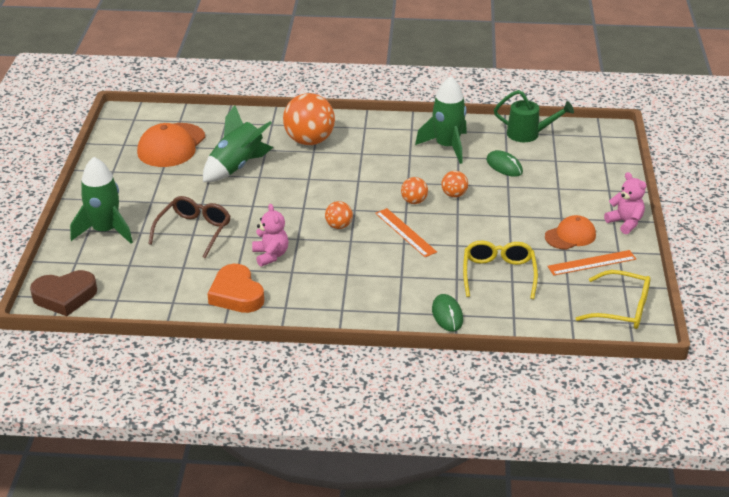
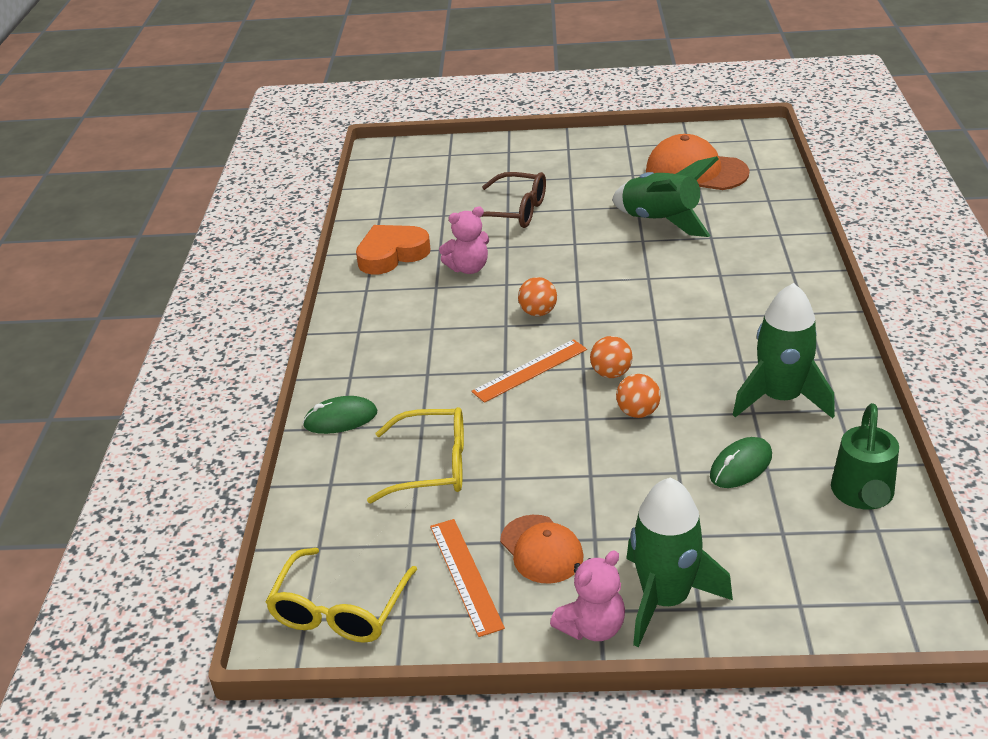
camera: 90 degrees right, 0 degrees up
brown heart [30,270,97,316] -> none
green rocket [70,157,133,244] -> green rocket moved to [626,478,733,647]
orange ball [283,93,335,145] -> none

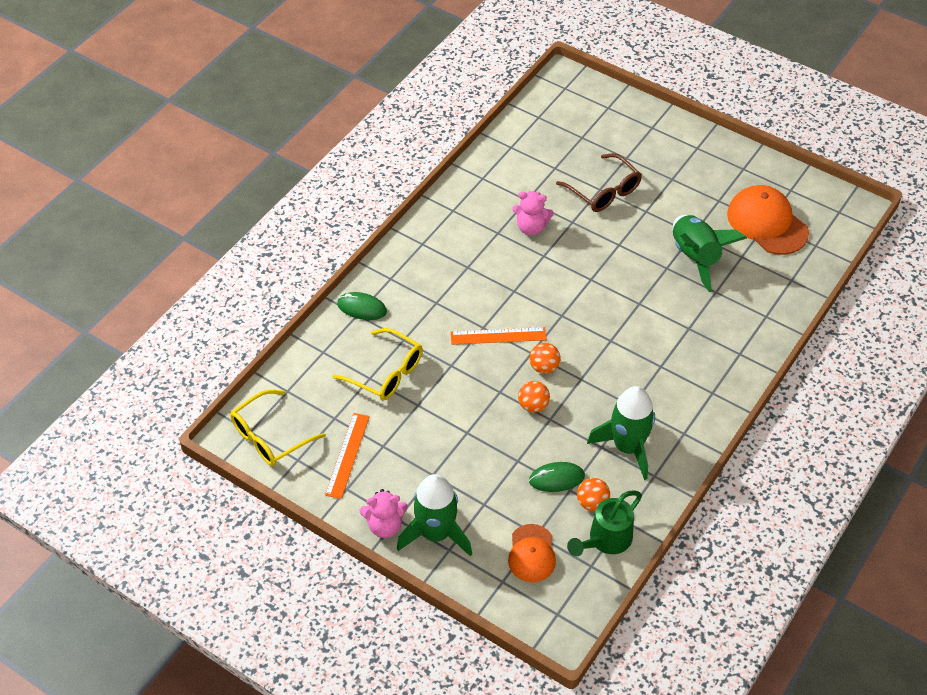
camera: 30 degrees right, 15 degrees up
orange heart [356,225,431,275] -> none
orange cap [500,515,584,584] -> orange cap moved to [508,524,556,582]
orange ball [518,277,557,316] -> orange ball moved to [577,478,610,511]

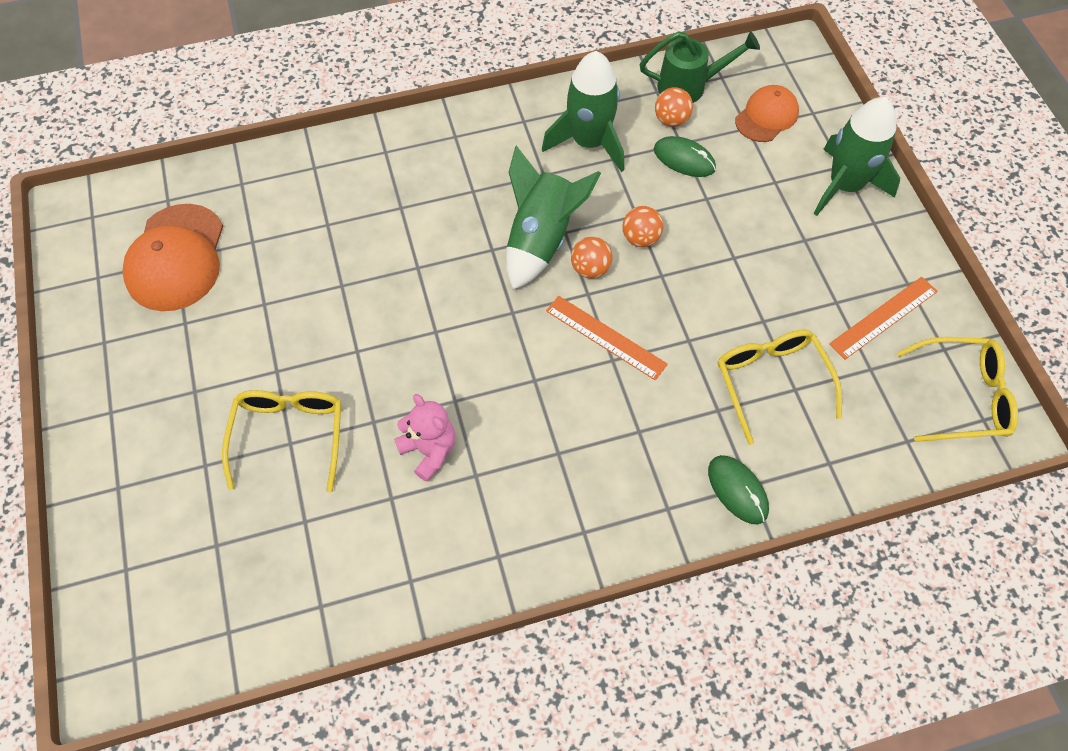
camera: 140 degrees left, 10 degrees up
pink teddy bear [360,489,408,538] -> none
brown glasses [556,153,642,212] -> yellow glasses [222,390,341,493]
green rocket [673,215,747,292] -> green rocket moved to [506,146,601,290]

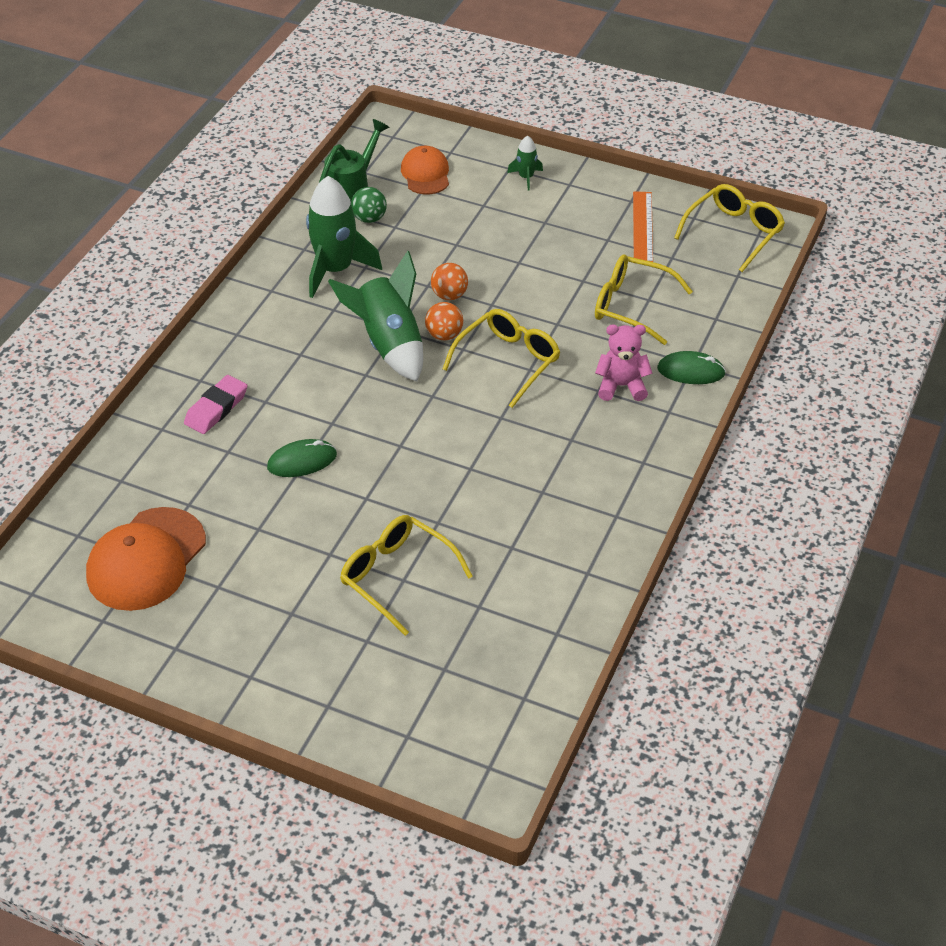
camera: 50 degrees left, 15 degrees down
orange cap [122,204,223,311] -> orange cap turned 75 degrees clockwise [86,507,206,611]
pink teddy bear [394,394,456,482] -> pink teddy bear moved to [595,324,652,401]
orange ruler [546,296,668,381] -> yellow glasses [443,309,560,408]
green mouse [654,136,716,177] -> green mouse moved to [267,439,337,477]
orange ball [655,87,693,127] -> green ball [351,187,387,223]
green rocket [814,97,900,216] -> green rocket [507,136,543,191], size x0.47
none -> pink eraser [184,375,247,434]

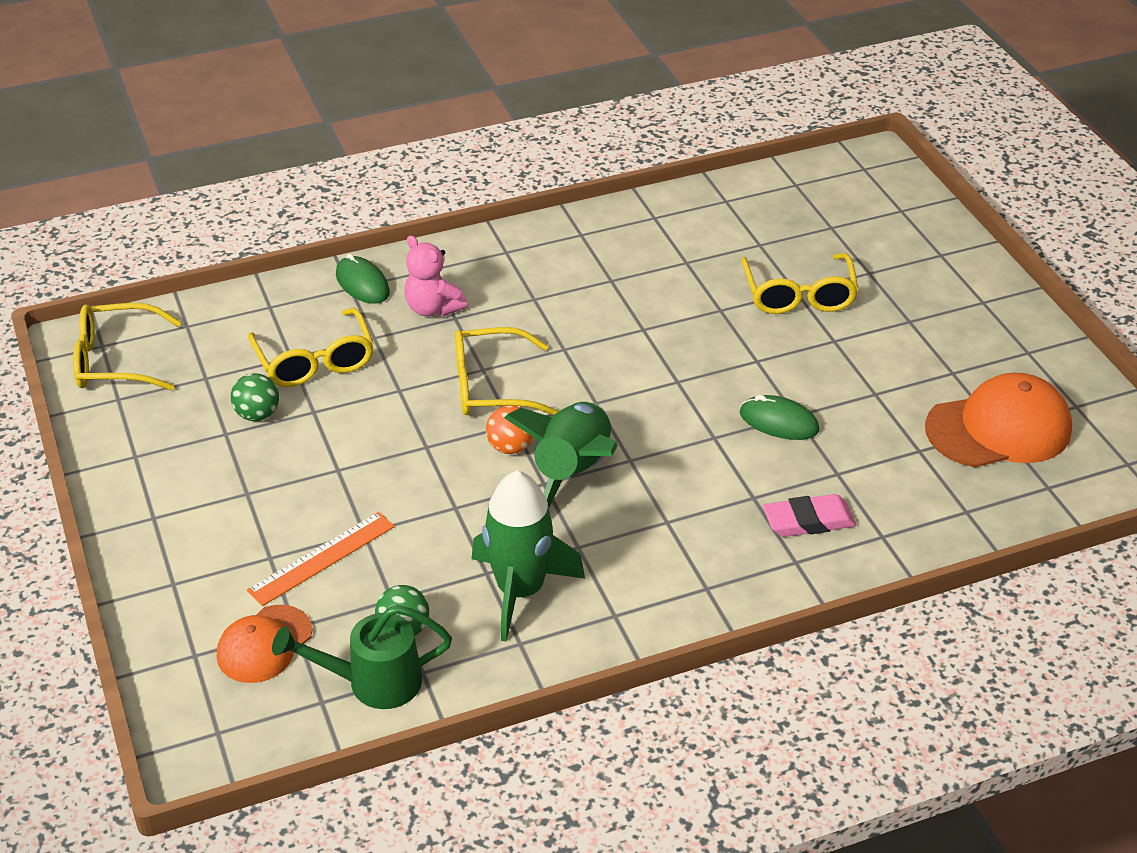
camera: 135 degrees left, 5 degrees down
orange ball [431,263,468,300] -> none
green rocket [507,136,543,191] -> none
orange ruler [633,191,653,262] -> orange ruler moved to [247,512,395,606]
none -> green ball [231,373,279,421]

